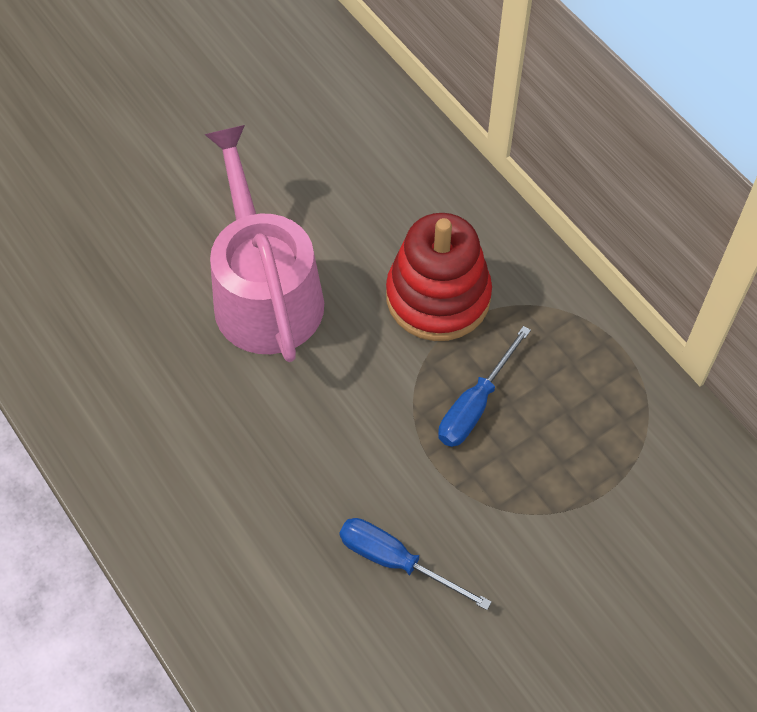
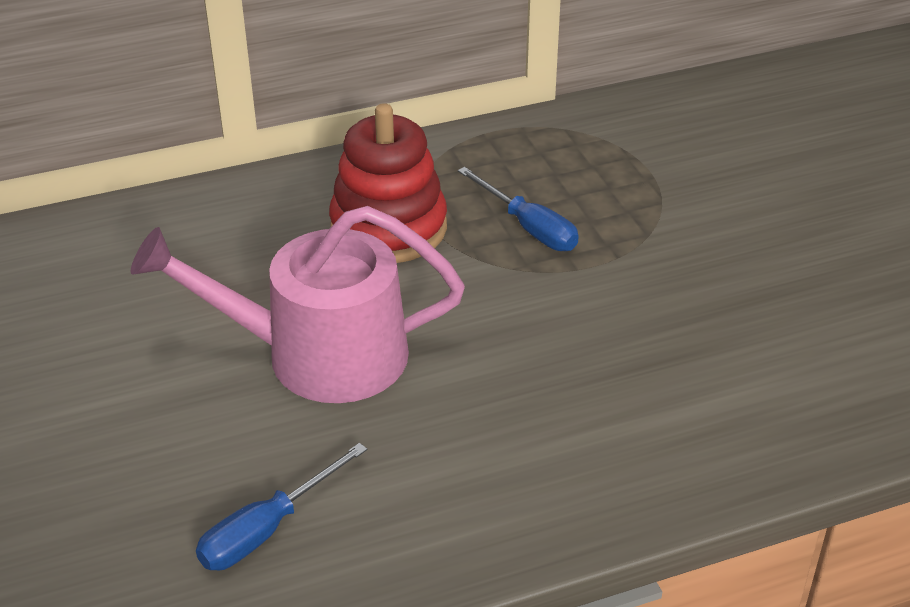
camera: 75 degrees left, 20 degrees down
blue screwdriver [339,518,492,610] -> blue screwdriver moved to [196,443,367,570]

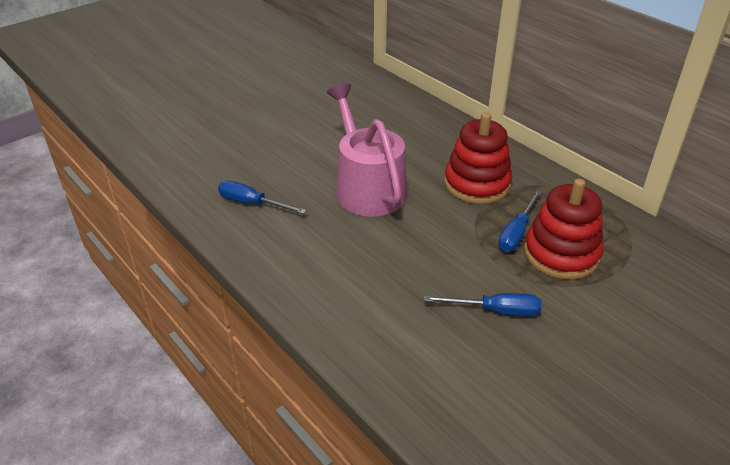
camera: 70 degrees right, 0 degrees up
none -> blue screwdriver [424,293,542,317]
none -> red stacking toy [524,179,603,280]

